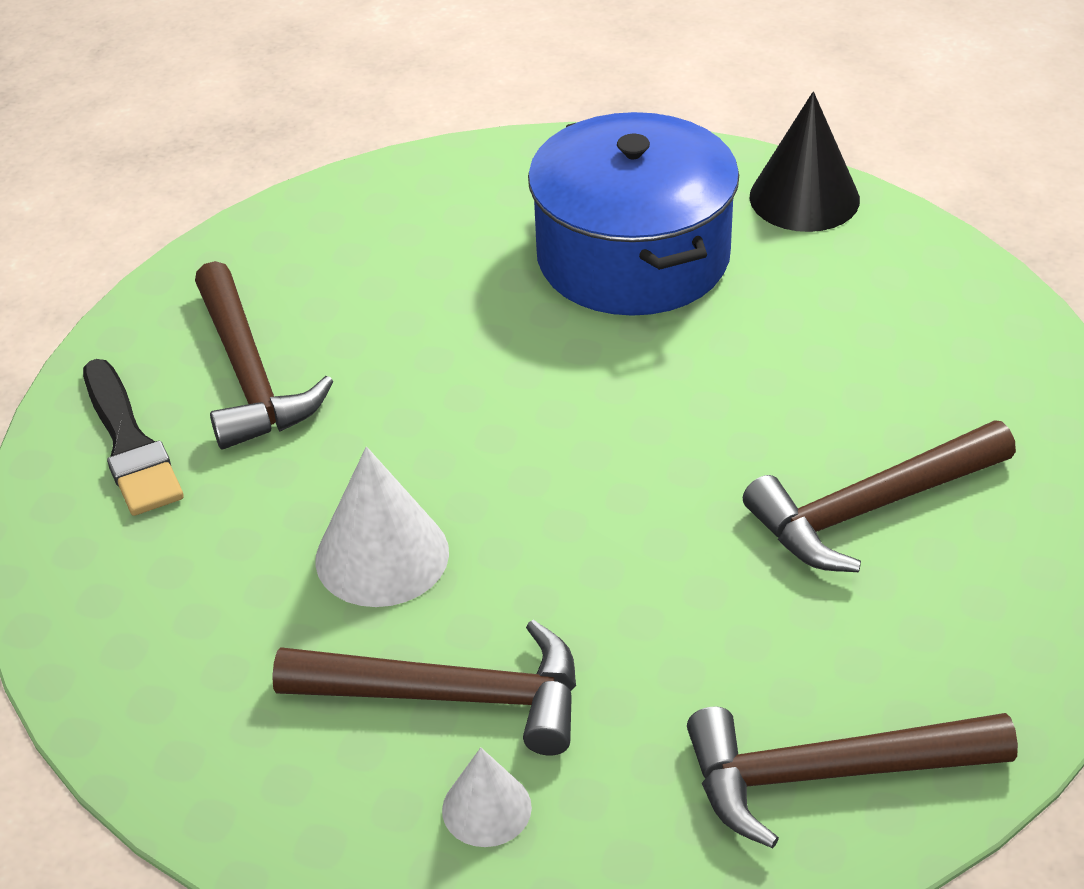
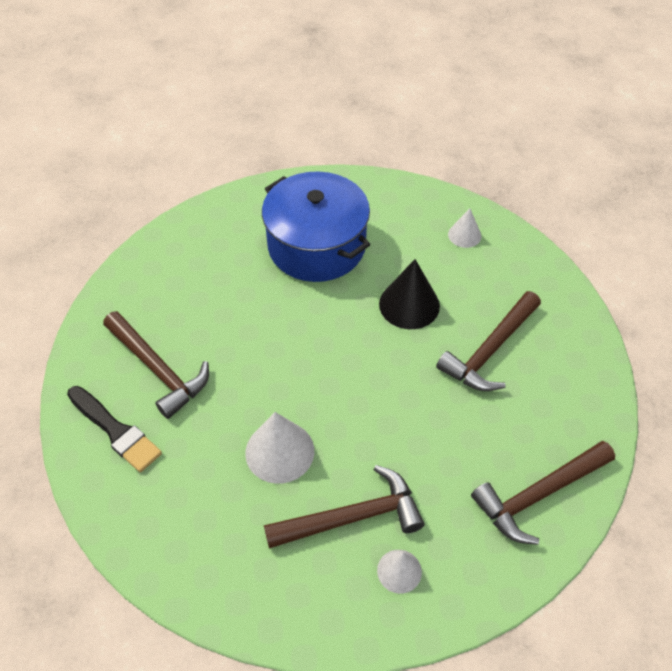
camera: 25 degrees left, 10 degrees up
black cone [750,91,860,232] -> black cone moved to [379,259,440,329]
none -> white cone [448,209,481,248]

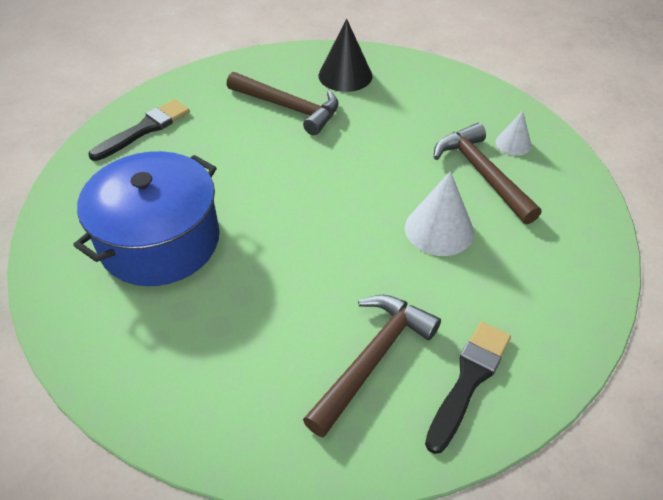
camera: 100 degrees left, 5 degrees down
black cone [379,259,440,329] -> black cone moved to [319,19,373,92]
white cone [448,209,481,248] -> black brush [88,99,190,161]
brown hammer [471,441,615,545] -> none

